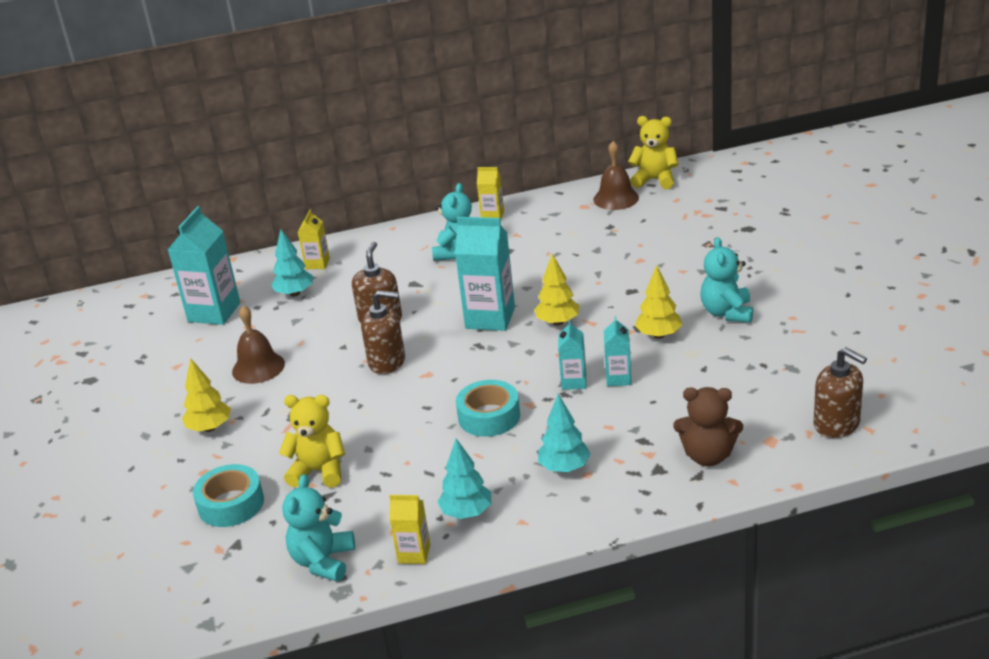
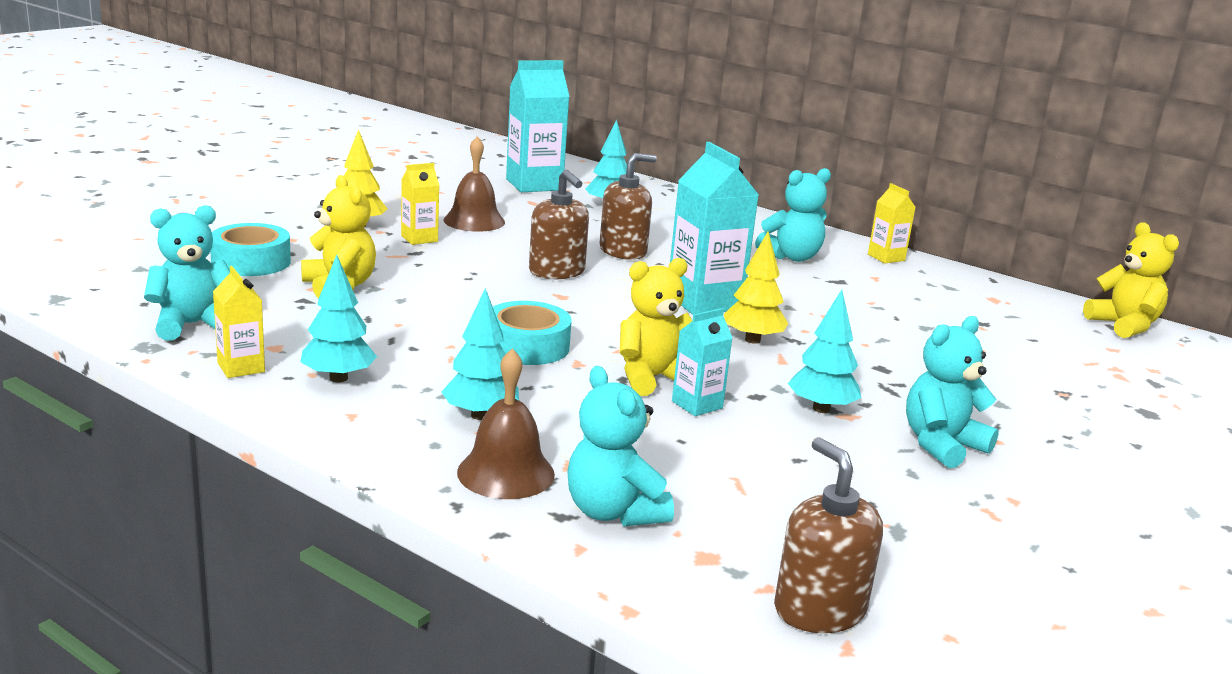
camera: 45 degrees right, 10 degrees down
yellow carton [298,209,330,269] -> yellow carton moved to [401,163,439,245]
turquoise carton [558,320,586,390] -> yellow teddy bear [620,258,693,396]
brown bell [593,141,639,210] -> brown bell moved to [457,349,555,499]
yellow tree [635,265,683,339] -> turquoise tree [788,290,861,413]
brown teddy bear [673,387,743,466] -> turquoise teddy bear [567,366,674,527]
brown soap dispenser [814,347,867,438] -> brown soap dispenser turned 150 degrees clockwise [774,437,883,633]

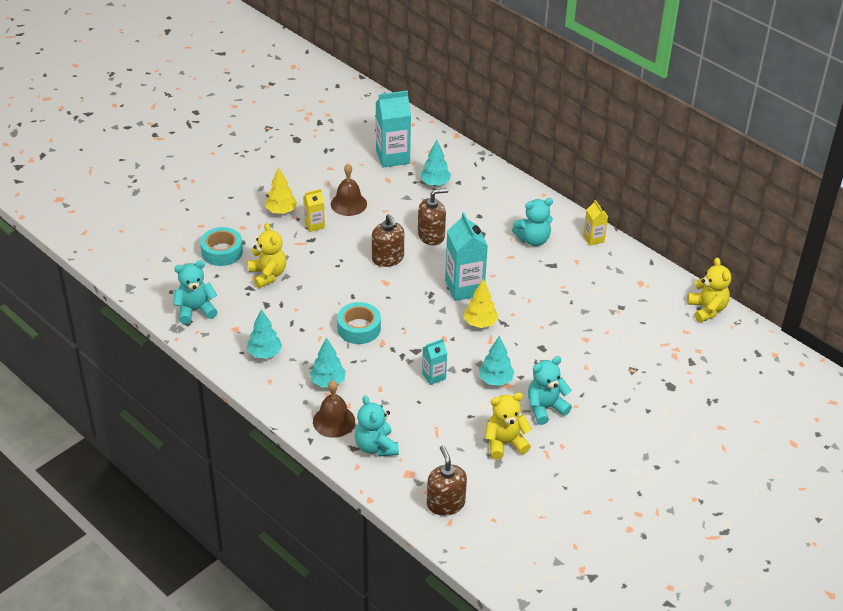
camera: 10 degrees right, 20 degrees up
yellow carton [213,266,265,378] -> none
yellow teddy bear [620,258,693,396] -> yellow teddy bear moved to [485,393,532,459]

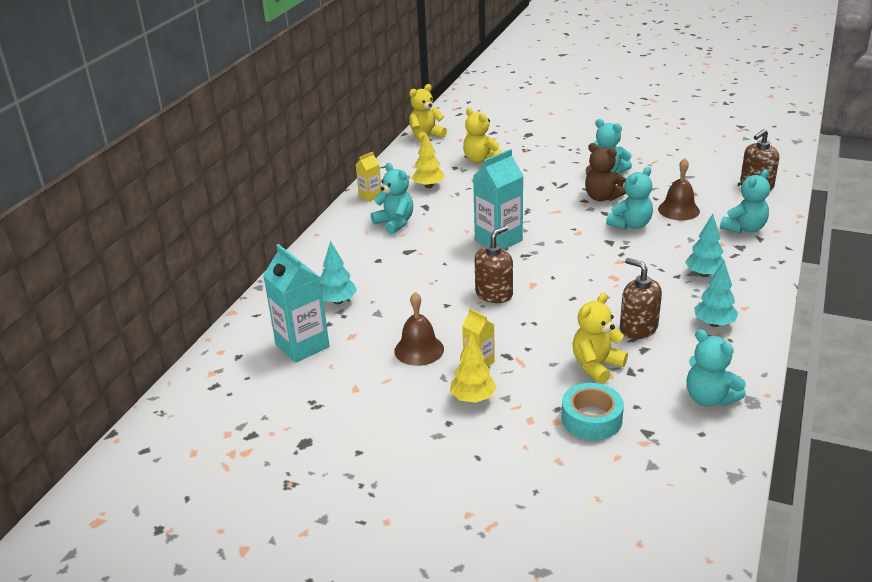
camera: 110 degrees left, 10 degrees down
brown bell [313,380,355,438] -> brown bell moved to [658,158,700,220]
turquoise tape [337,302,381,344] -> none
brown soap dispenser [418,188,448,245] -> brown soap dispenser moved to [620,258,662,339]
turquoise carton [422,339,447,385] -> turquoise teddy bear [606,167,653,230]
yellow tree [464,279,498,328] -> yellow tree moved to [412,133,444,188]
turquoise tree [479,336,515,386] -> brown teddy bear [585,143,626,201]
yellow teddy bear [485,393,532,459] -> yellow teddy bear moved to [463,108,502,163]

